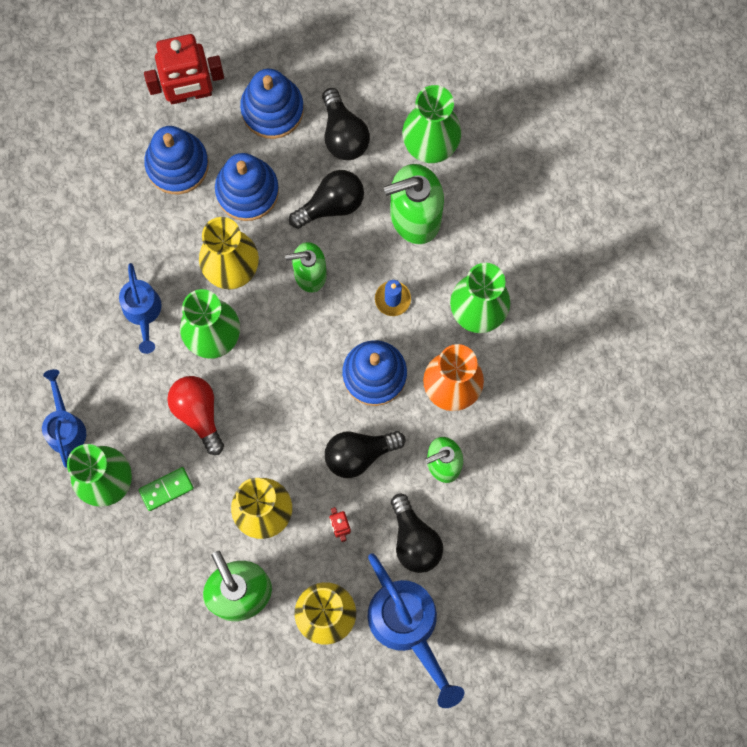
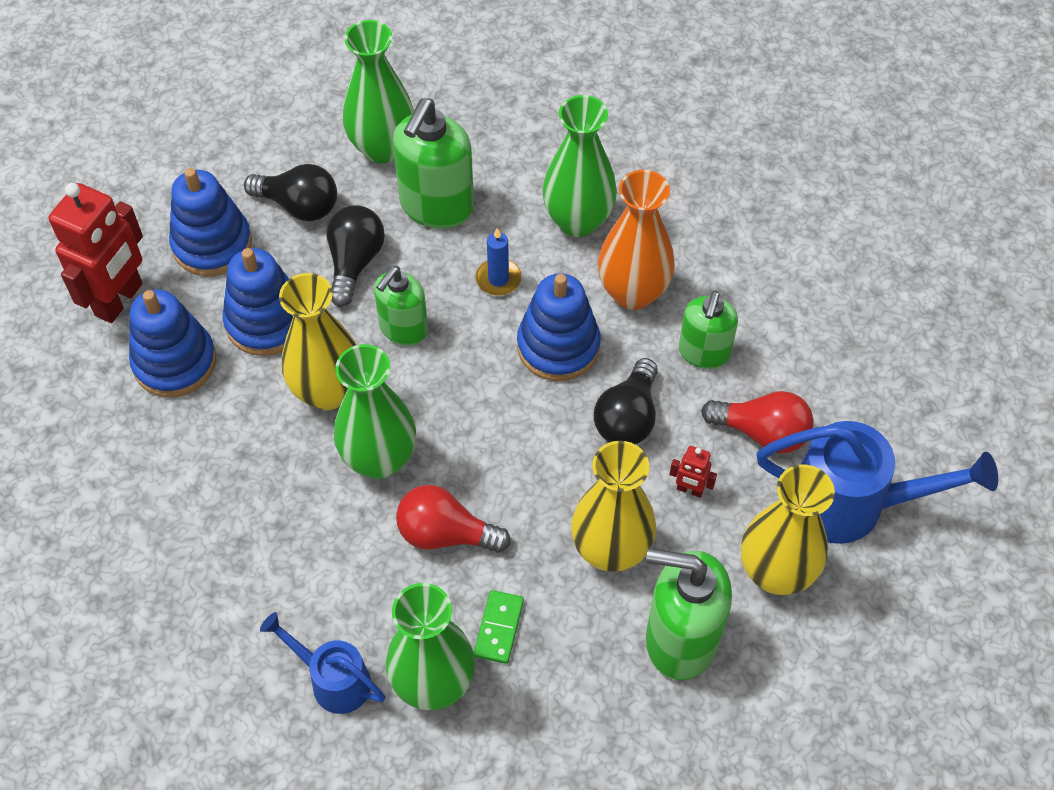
camera: 50 degrees left, 20 degrees down
blue watering can [119,263,162,354] -> none
black light bulb [391,493,443,573] -> red light bulb [701,391,814,453]

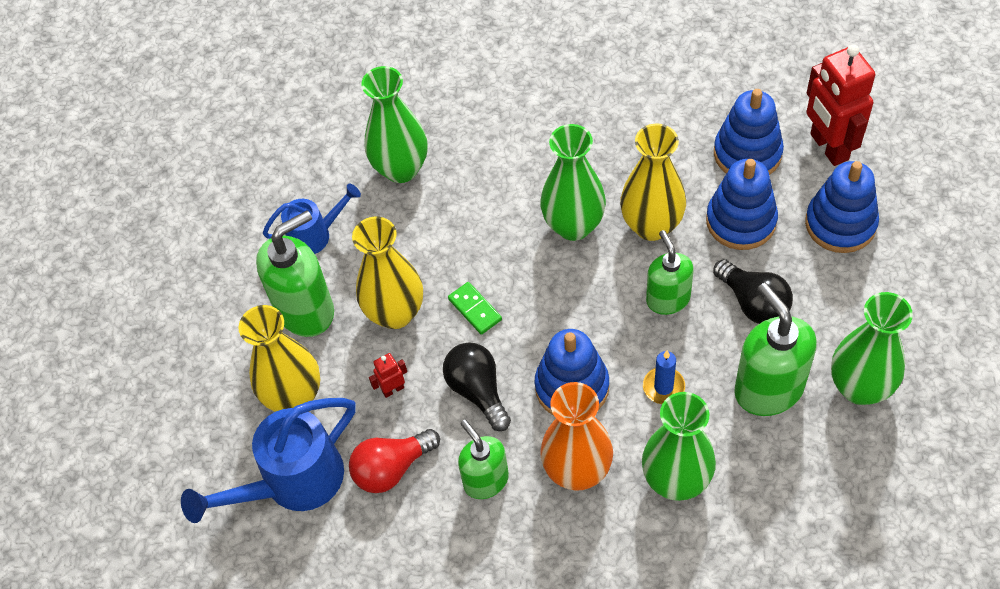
camera: 135 degrees right, 0 degrees up
black light bulb [244,164,337,221] -> none
blue watering can [260,612,385,714] -> blue watering can moved to [263,183,361,254]
red light bulb [396,485,511,553] -> none
green domino [474,590,524,664] -> green domino moved to [448,282,502,335]

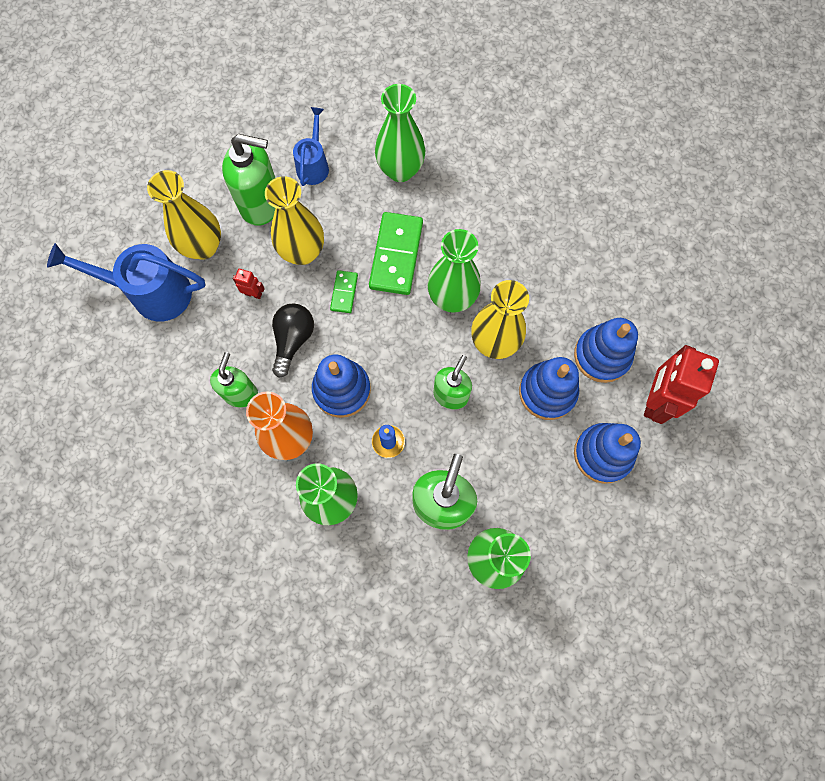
camera: 40 degrees right, 15 degrees up
blue watering can [263,183,361,254] -> blue watering can turned 105 degrees counterclockwise [293,107,329,186]
red light bulb [349,429,440,493] -> none
black light bulb [713,259,793,324] -> none
none -> green domino [369,212,423,295]

